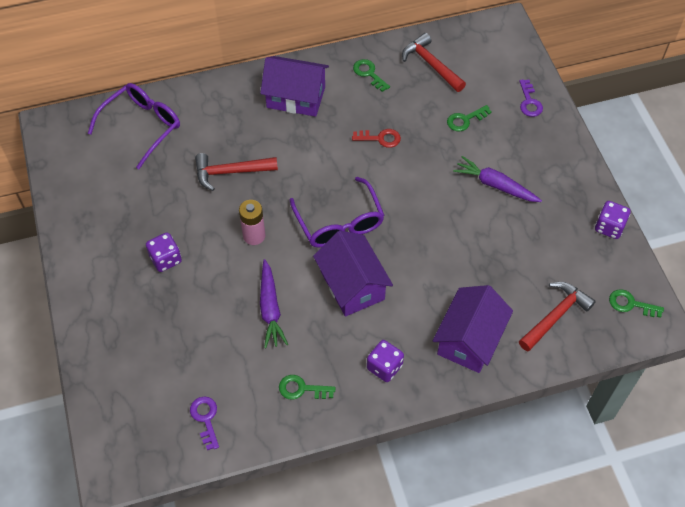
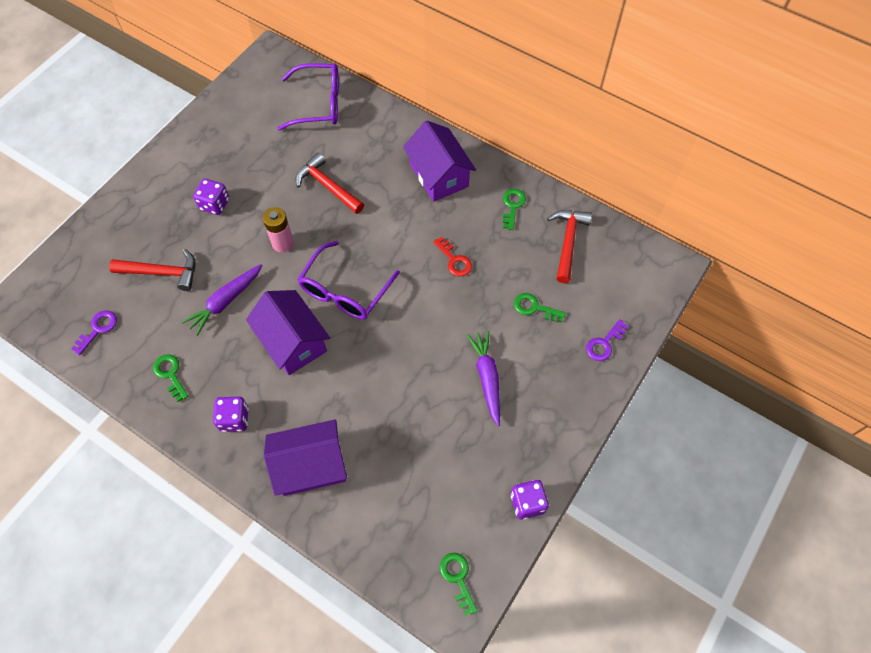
camera: 50 degrees right, 5 degrees up
purple house [313,231,393,317] -> purple house turned 60 degrees counterclockwise [246,290,330,375]
red hammer [519,282,596,351] -> red hammer moved to [109,249,195,291]

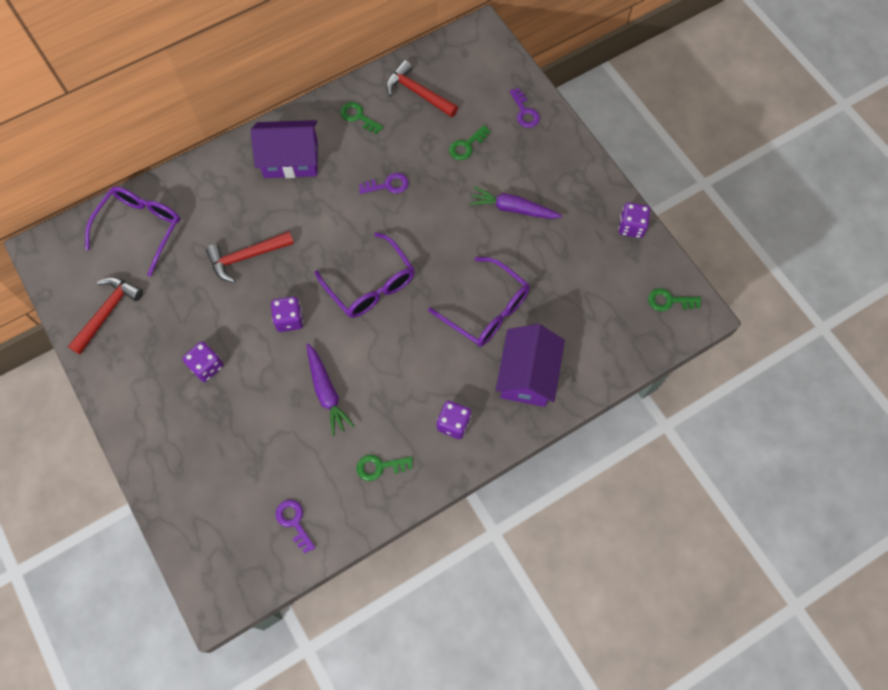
camera: 65 degrees left, 5 degrees up
red hammer [109,249,195,291] -> red hammer moved to [68,277,143,354]
purple house [246,290,330,375] -> none
pink battery [263,207,294,253] -> purple dice [271,296,303,332]
red key [433,237,472,277] -> purple key [359,173,408,194]
none -> purple glasses [428,257,530,347]

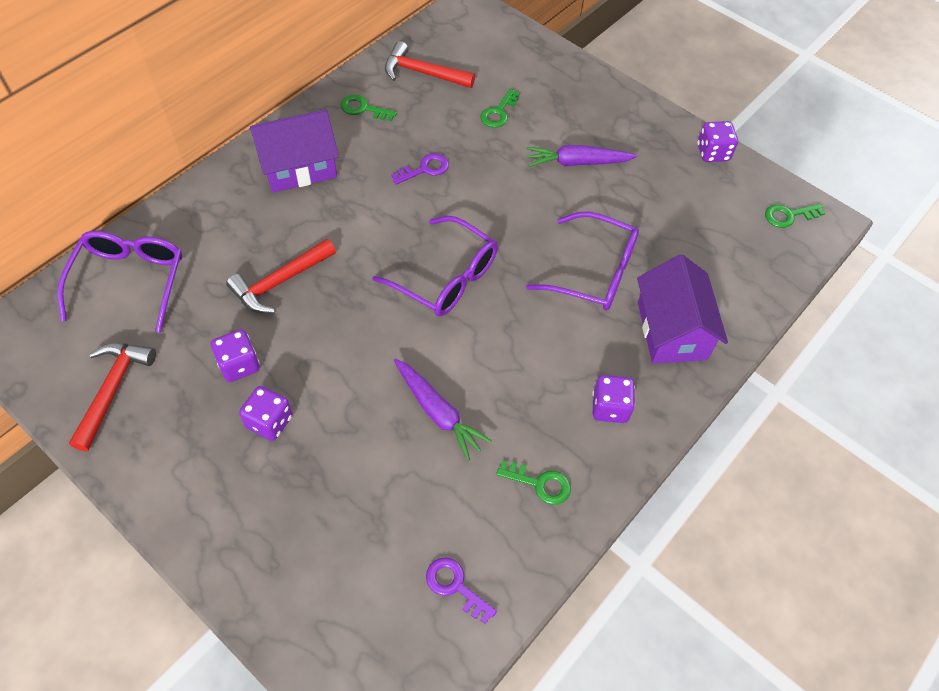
camera: 20 degrees left, 10 degrees down
purple dice [271,296,303,332] -> purple dice moved to [211,329,260,382]
green key [357,455,413,481] -> green key turned 135 degrees counterclockwise [496,461,571,505]
purple key [509,88,540,128] -> none

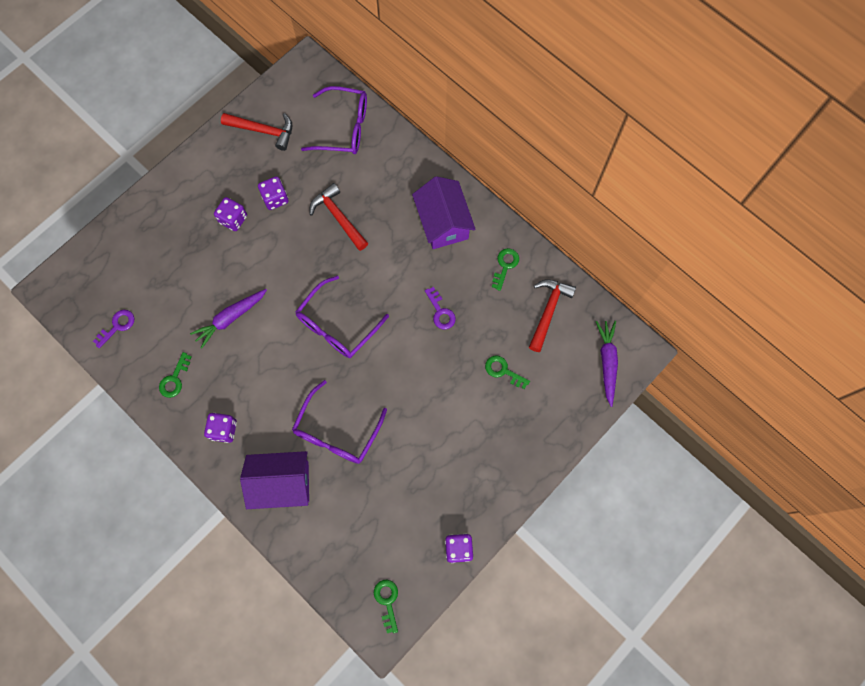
camera: 95 degrees right, 15 degrees up
purple carrot [526,145,637,167] -> purple carrot moved to [596,321,618,407]

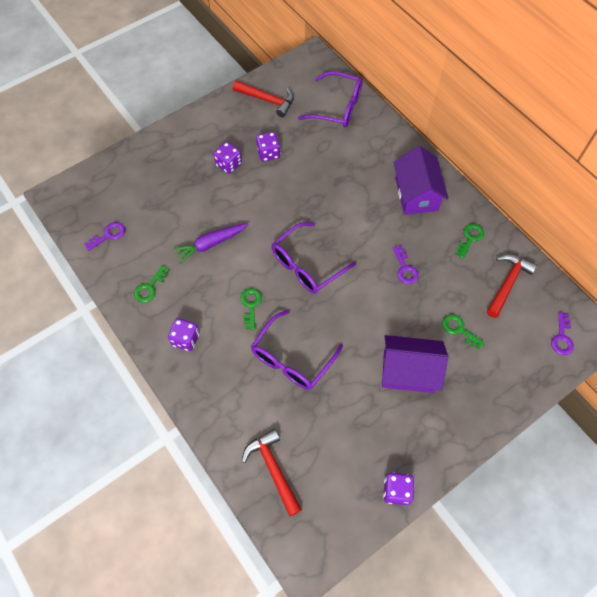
camera: 10 degrees right, 10 degrees down
purple house [240,451,309,509] -> purple house moved to [382,335,448,393]
red hammer [310,183,368,251] -> red hammer moved to [242,429,302,517]
green key [374,580,398,633] -> green key moved to [240,288,262,330]
purple carrot [596,321,618,407] -> purple key [551,312,574,355]

